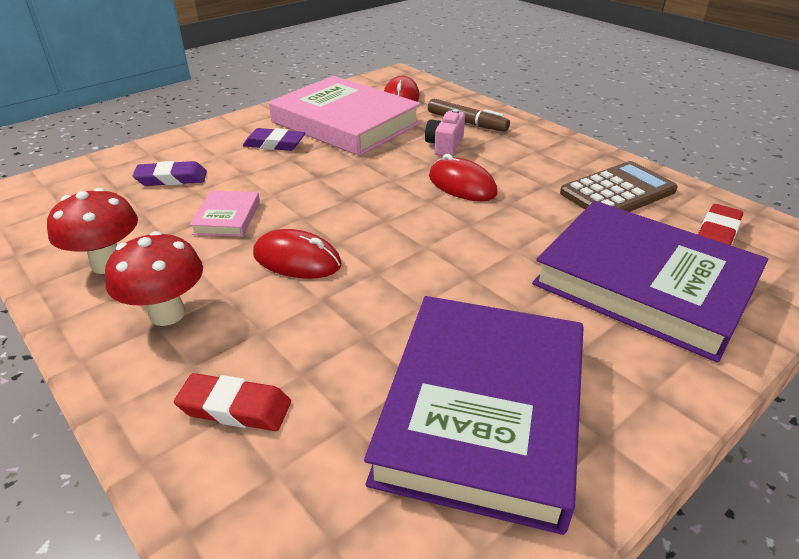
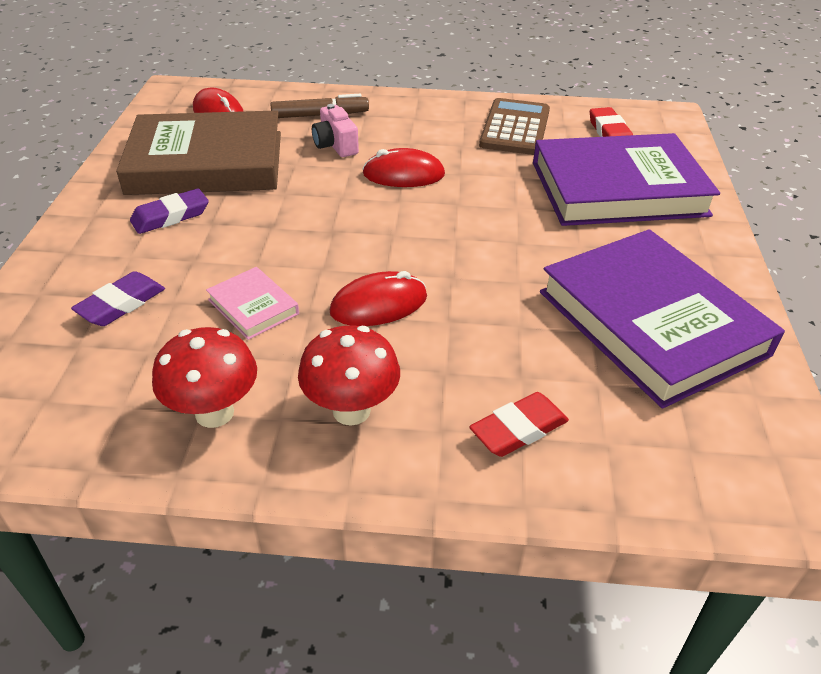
camera: 45 degrees left, 5 degrees up
pink book [269,76,421,156] -> brown book [116,110,281,195]

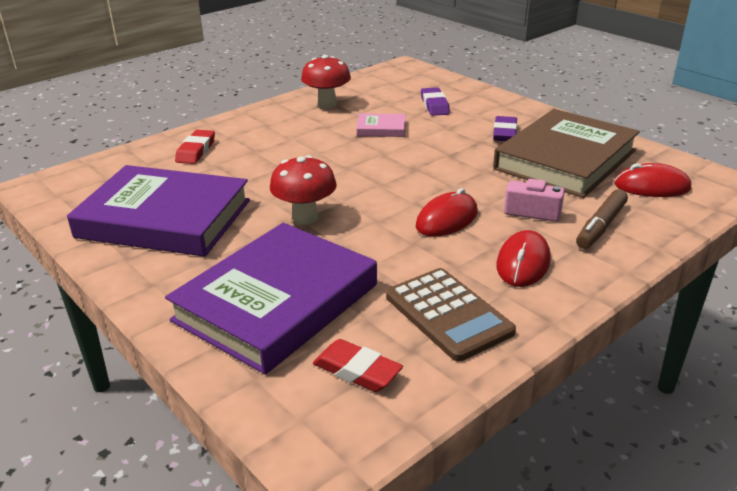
camera: 135 degrees right, 10 degrees down
red mushroom [298,325,400,426] -> red mushroom moved to [270,155,337,225]
red mouse [330,271,427,326] -> red mouse moved to [496,230,551,287]

